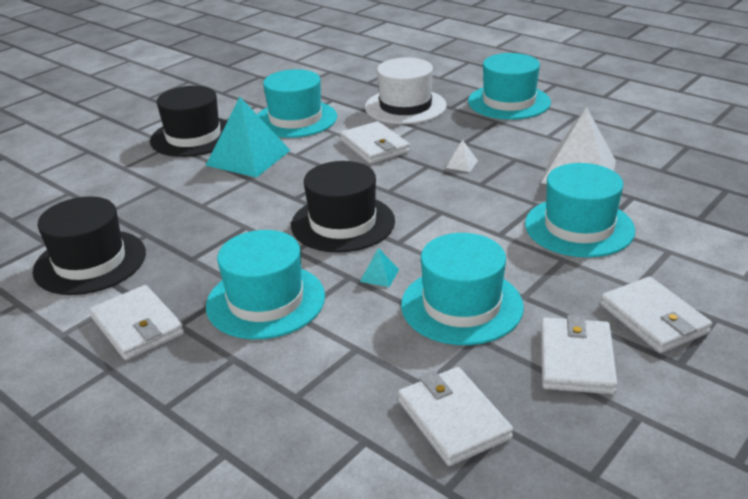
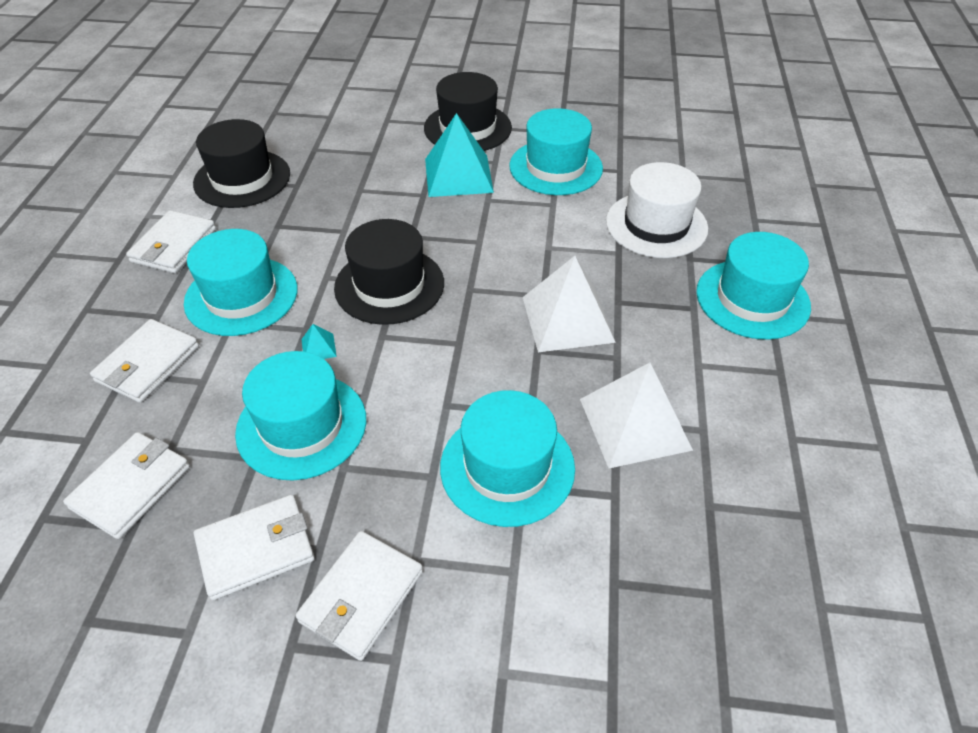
camera: 55 degrees right, 15 degrees up
white wallet [340,121,410,164] -> white wallet moved to [90,319,199,403]
white pyramid [446,140,478,172] -> white pyramid [523,256,616,352], size x2.49

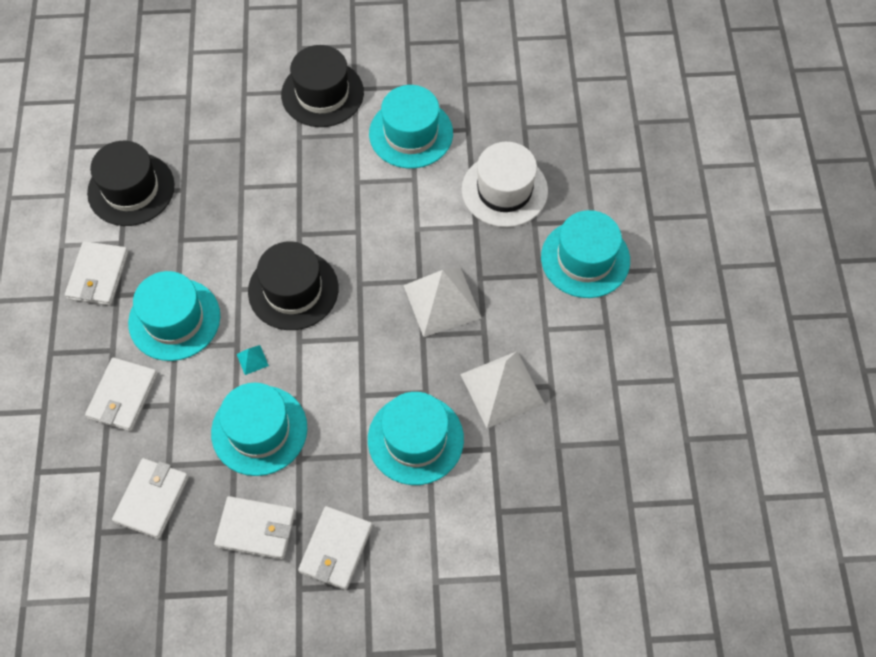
camera: 10 degrees left, 15 degrees up
white wallet [194,495,315,601] -> white wallet turned 45 degrees clockwise [214,496,295,560]
turquoise pyramid [425,113,494,197] -> none

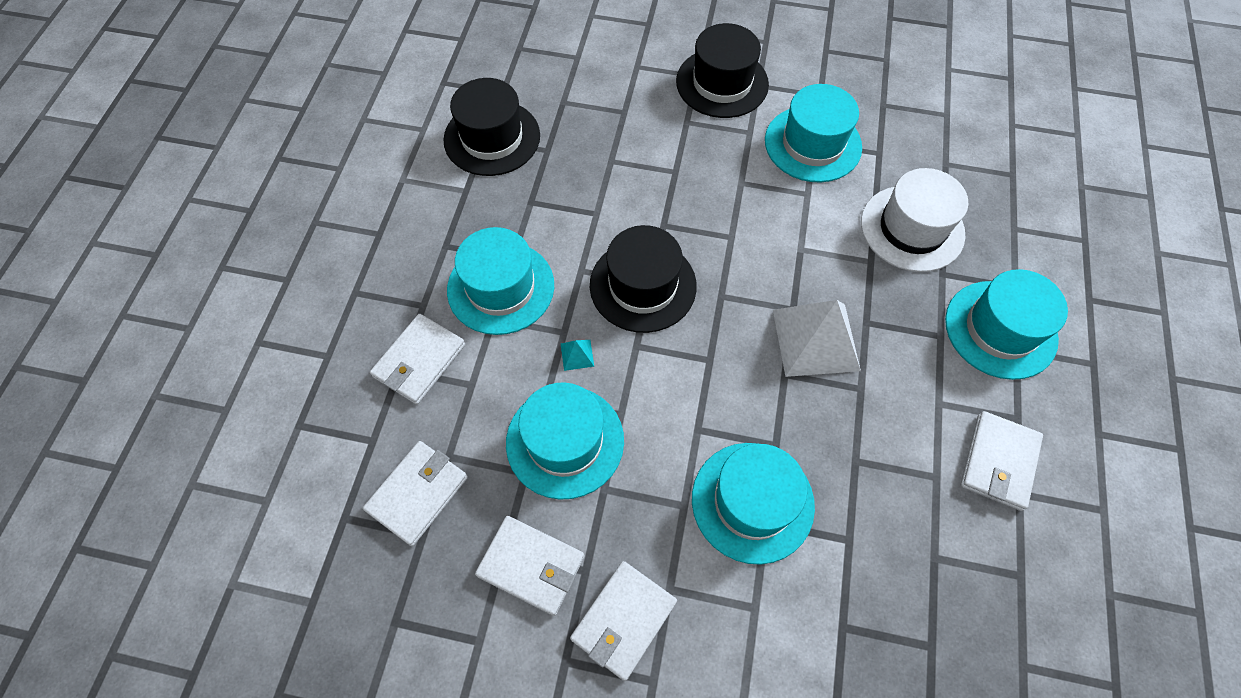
camera: 15 degrees right, 0 degrees up
white wallet [65,241,128,306] -> white wallet moved to [960,411,1043,511]
white pyramid [460,351,545,428] -> none

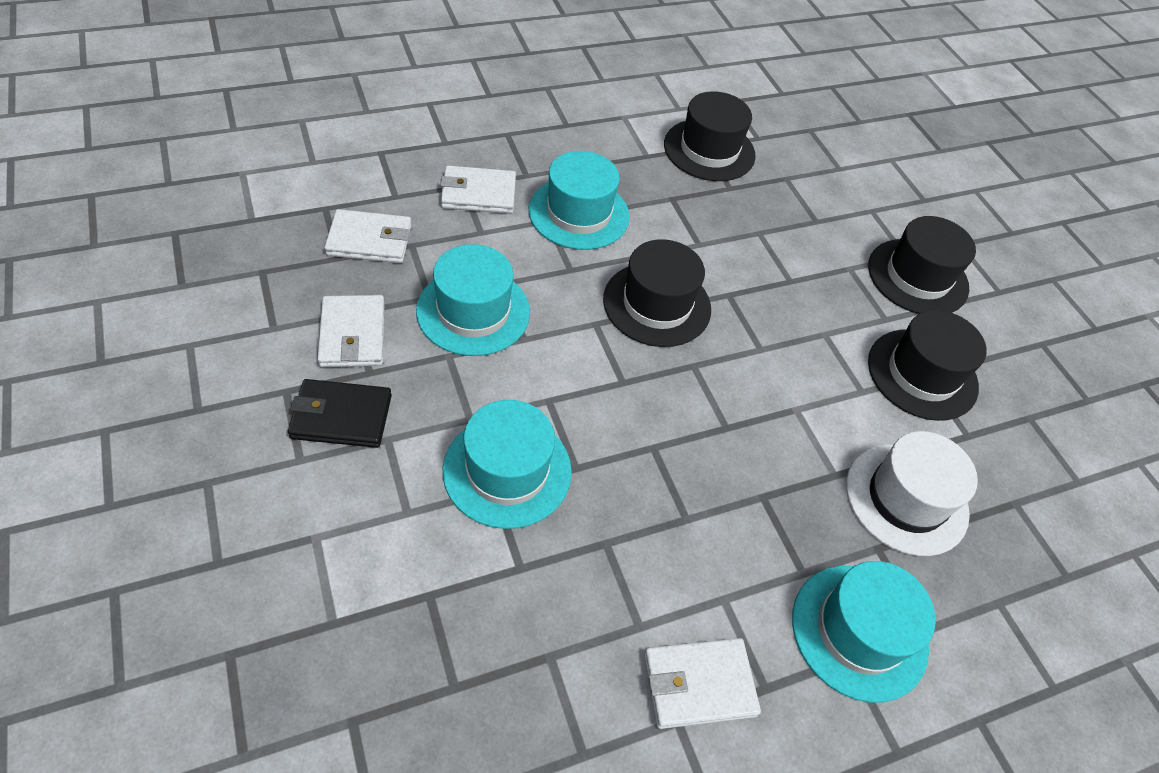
camera: 50 degrees right, 10 degrees down
turquoise pyramid [561,340,594,371] -> none
white wallet [570,561,677,681] -> black wallet [288,379,392,448]
turquoise hat [765,84,862,183] -> black hat [868,310,987,421]
white pyramid [773,300,861,377] -> none

